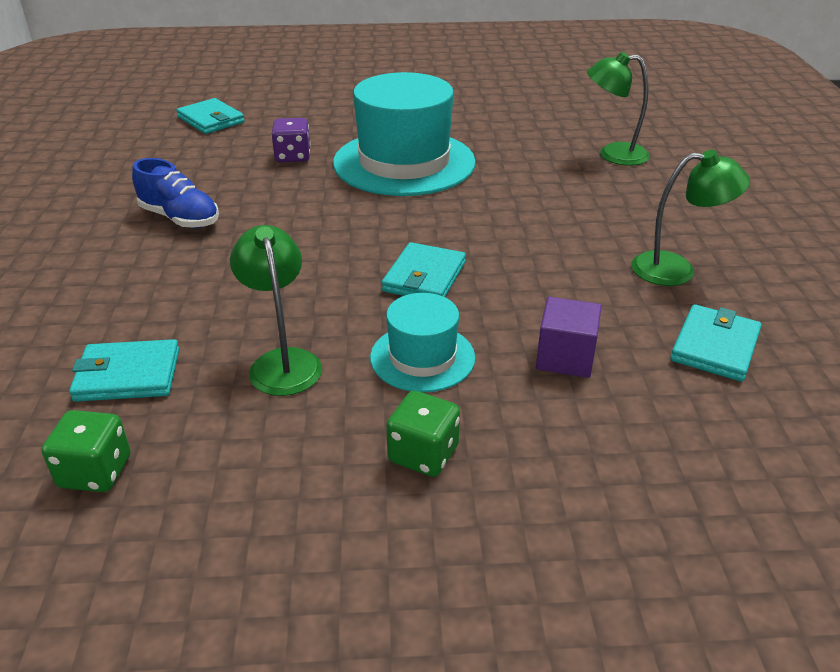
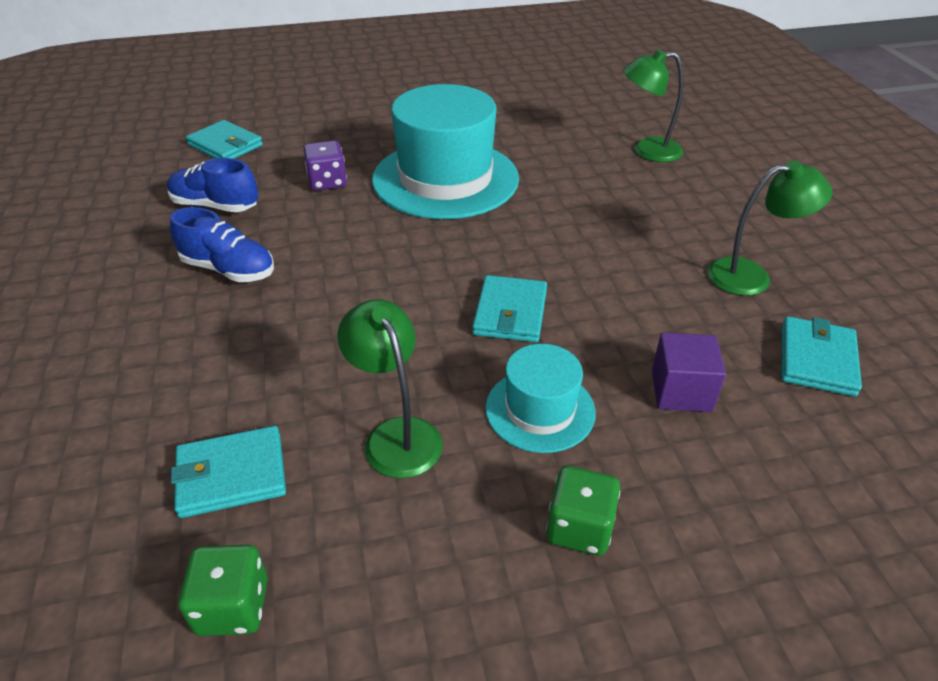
camera: 10 degrees left, 5 degrees up
none -> blue shoe [167,158,259,212]

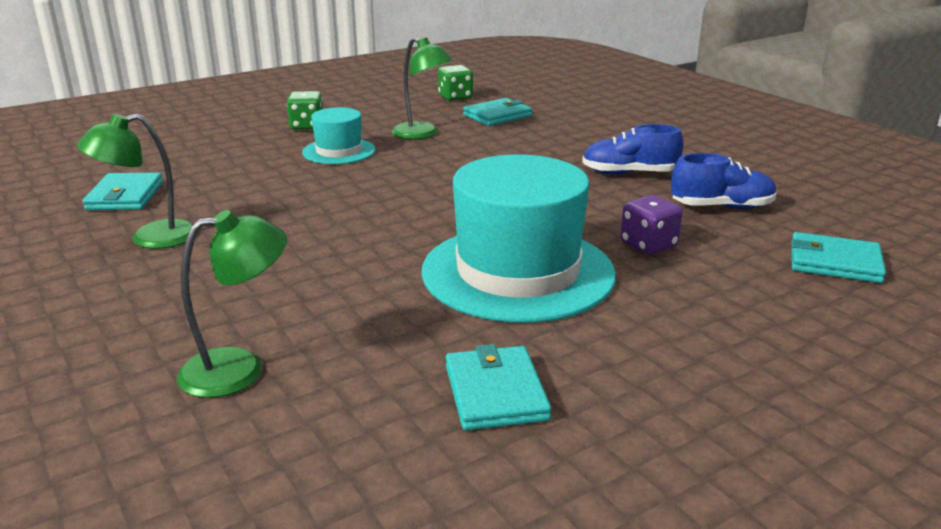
camera: 160 degrees right, 15 degrees down
turquoise wallet [472,275,547,342] -> turquoise wallet moved to [446,344,551,431]
purple cube [652,333,726,412] -> none

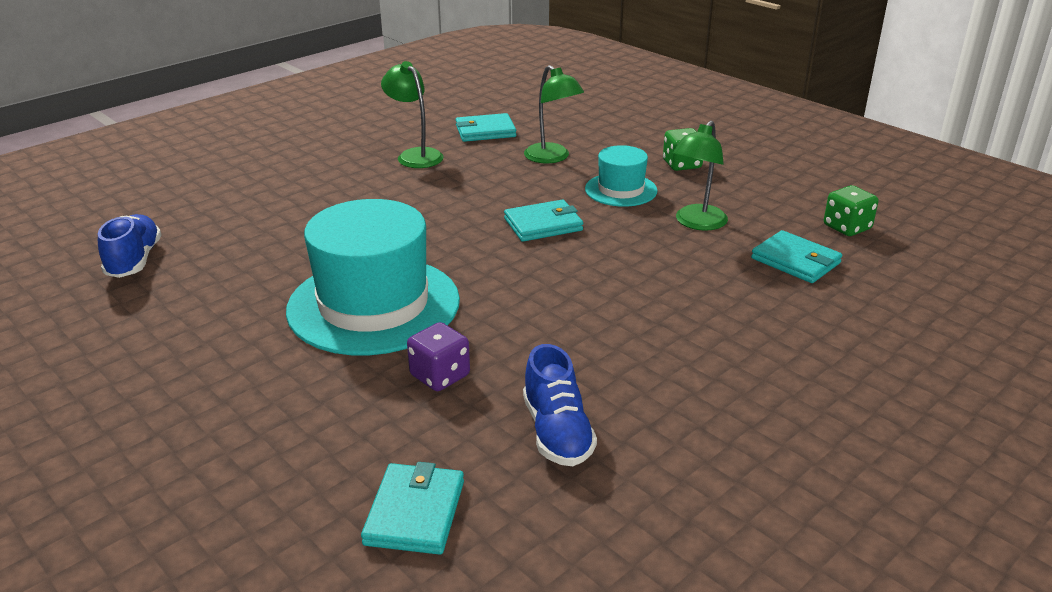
camera: 80 degrees right, 5 degrees up
green lamp [177,210,287,398] -> green lamp moved to [524,65,584,163]
turquoise wallet [446,344,551,431] -> turquoise wallet moved to [504,199,583,242]
blue shoe [582,124,683,175] -> blue shoe moved to [98,214,162,278]

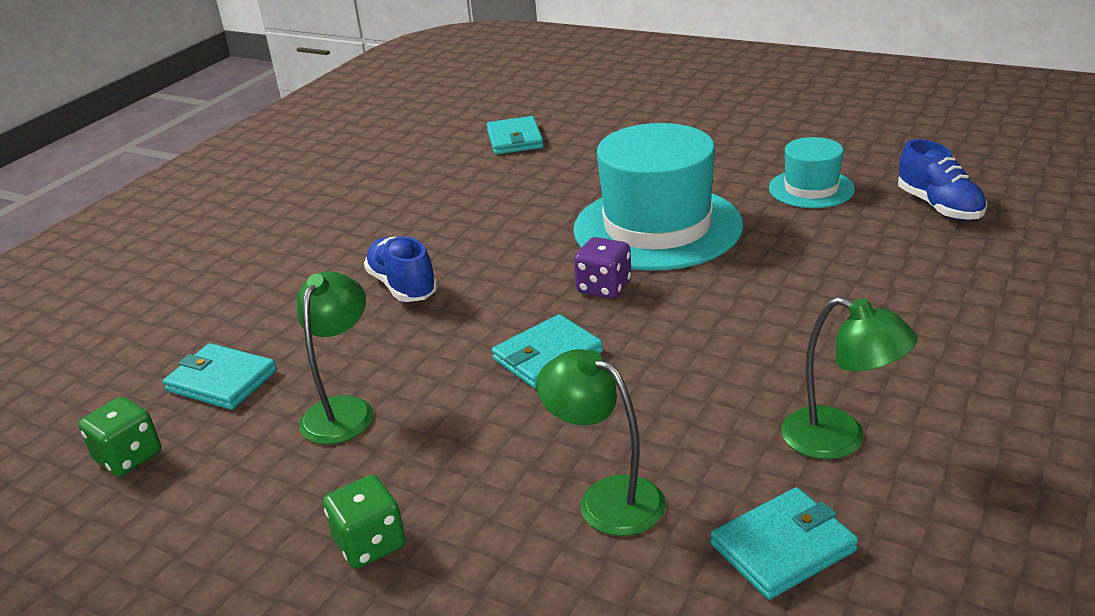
camera: 165 degrees right, 0 degrees up
purple dice [407,322,470,391] -> purple dice moved to [574,237,632,299]
blue shoe [523,344,597,466] -> blue shoe moved to [364,236,438,302]
turquoise hat [585,145,658,207] -> turquoise hat moved to [769,137,855,208]

